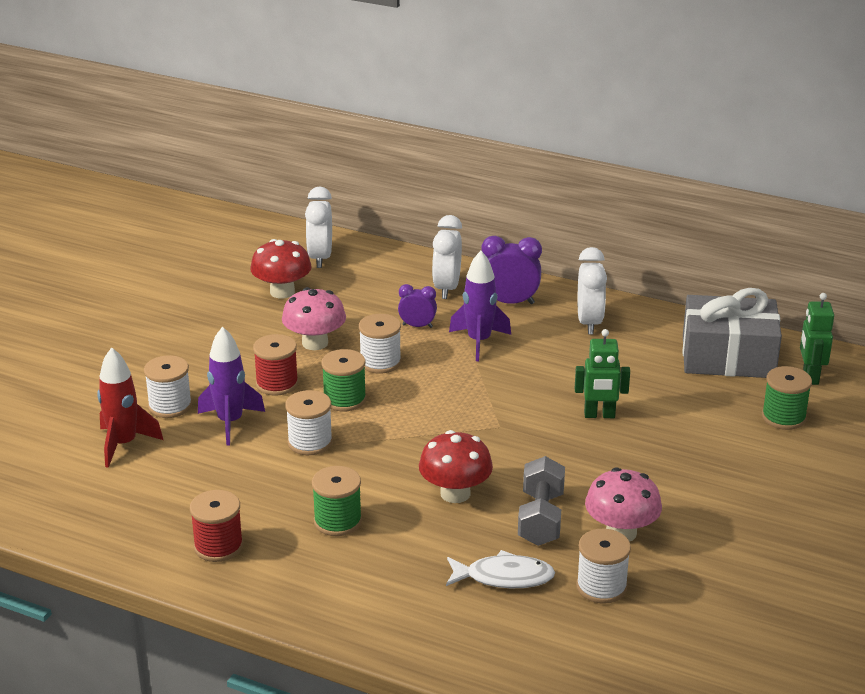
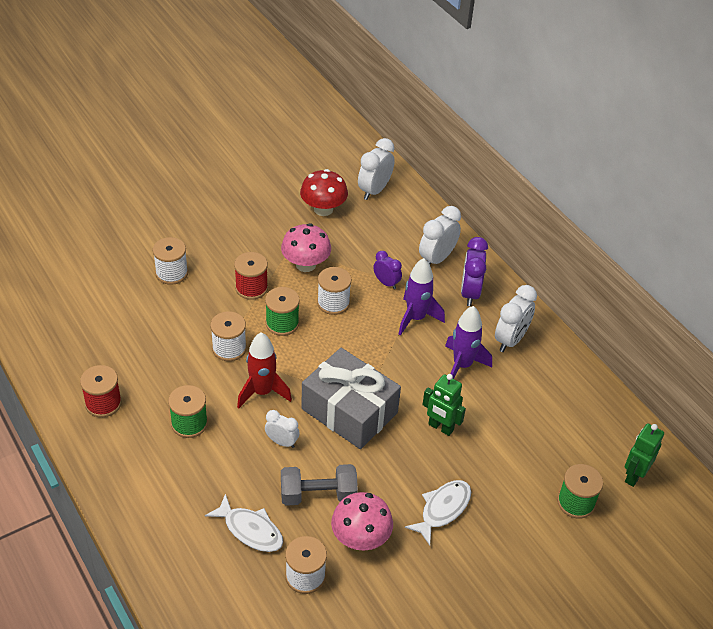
camera: 30 degrees right, 15 degrees up
red rocket [97,347,163,468] -> red rocket moved to [237,332,292,408]
purple rocket [198,326,265,446] -> purple rocket moved to [445,306,492,379]
red mushroom [419,430,493,503] -> white clock [265,410,299,448]
purple clock [481,236,542,304] -> purple clock turned 120 degrees counterclockwise [461,237,488,306]
grey dumbbell [518,456,565,546] -> grey dumbbell turned 45 degrees clockwise [281,464,358,506]
grey gift [682,288,782,378] -> grey gift moved to [301,348,401,449]
none -> white fish [405,480,471,545]

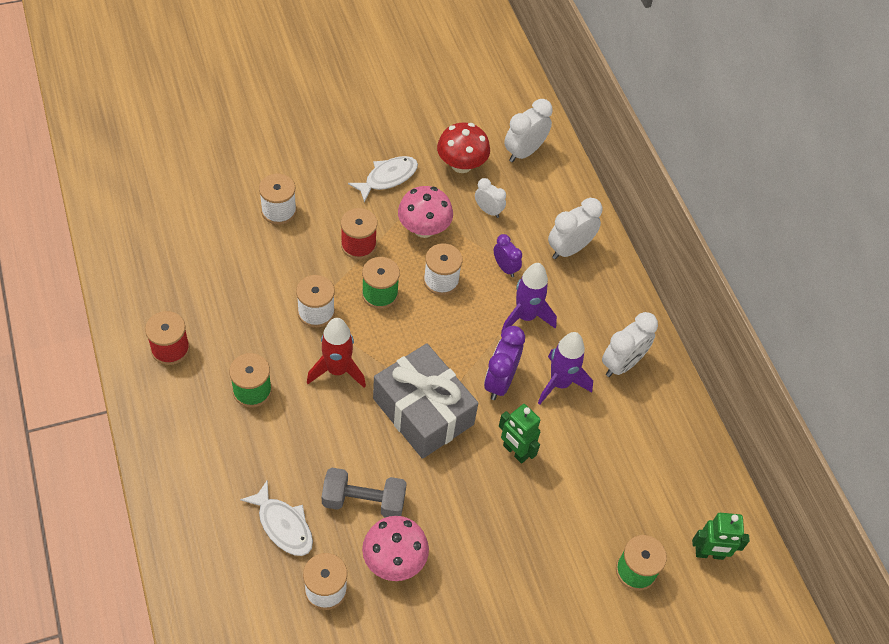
camera: 10 degrees right, 10 degrees up
white clock [265,410,299,448] -> white clock moved to [475,178,506,218]
white fish [405,480,471,545] -> white fish moved to [348,156,418,202]
purple clock [461,237,488,306] -> purple clock moved to [484,326,525,400]
green robot [625,423,664,487] -> green robot turned 135 degrees counterclockwise [692,513,750,560]

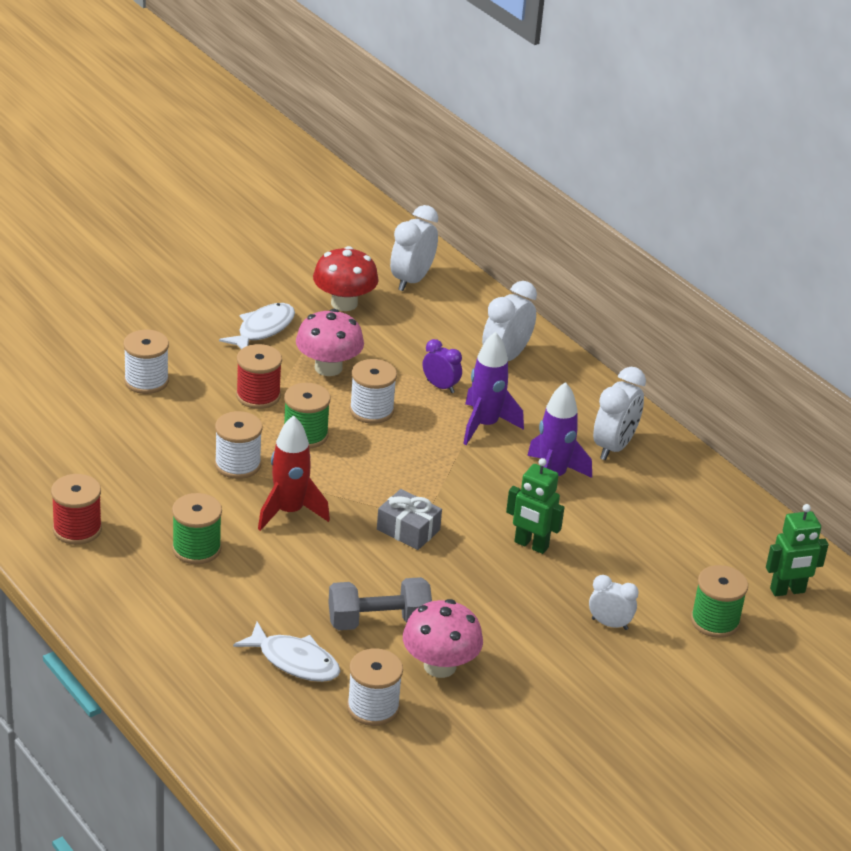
camera: 15 degrees left, 20 degrees down
grey gift [373,343,478,459] -> grey gift [377,489,442,550], size x0.49
white clock [475,178,506,218] -> white clock moved to [589,575,639,630]
purple clock [484,326,525,400] -> none

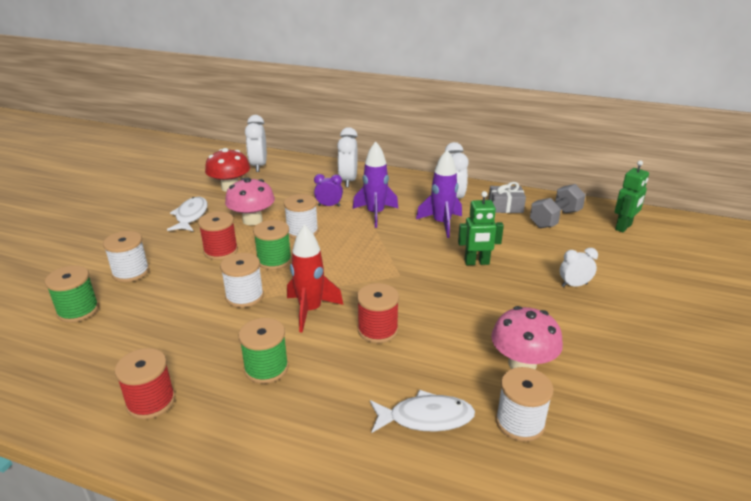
camera: 30 degrees left, 5 degrees down
grey dumbbell [328,577,432,630] -> grey dumbbell moved to [530,184,586,228]
grey gift [377,489,442,550] -> grey gift moved to [488,182,526,213]
green spool [691,565,748,638] -> green spool moved to [45,265,99,323]
none -> red spool [357,283,399,343]

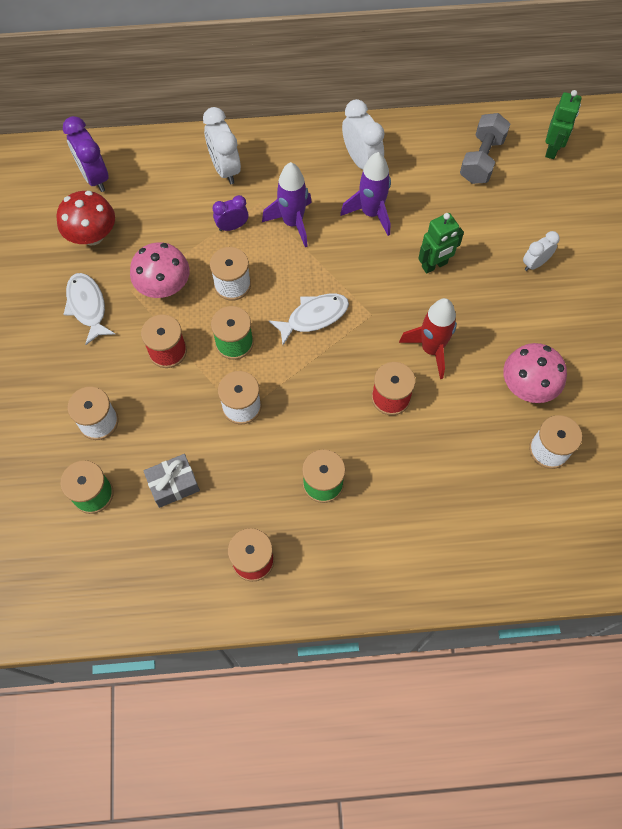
camera: 25 degrees left, 35 degrees up
white clock [245,115,267,172] -> purple clock [63,116,109,192]
red rocket [287,224,343,333] -> red rocket moved to [399,298,457,379]
white fish [370,390,475,433] -> white fish moved to [269,294,349,345]
grey gift [488,182,526,213] -> grey gift moved to [143,454,200,508]

